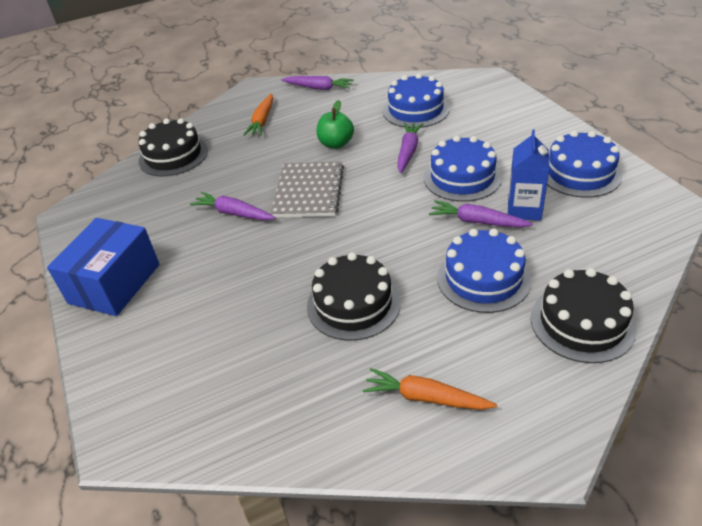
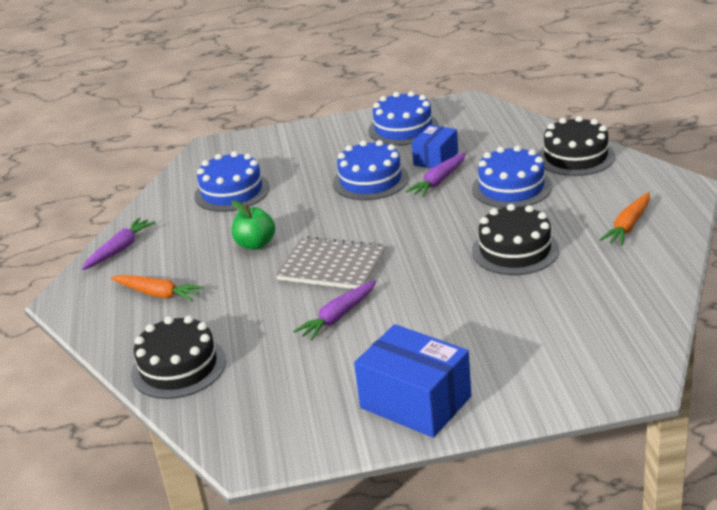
camera: 75 degrees left, 10 degrees down
purple carrot [397,123,423,173] -> none
blue carton [508,129,550,221] -> blue box [412,125,458,169]

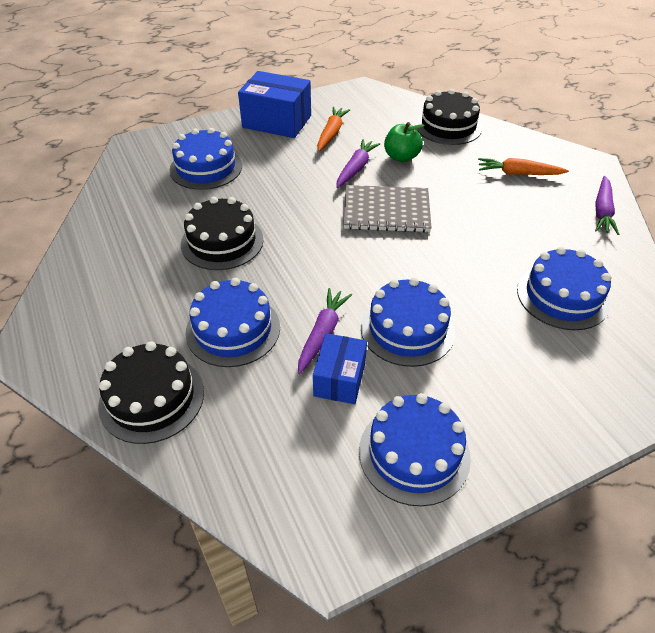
camera: 160 degrees right, 15 degrees up
green apple [232,200,275,250] -> green apple moved to [384,122,425,162]
orange carrot [599,192,650,246] -> orange carrot moved to [317,107,350,151]
none -> blue cake [169,128,242,190]

